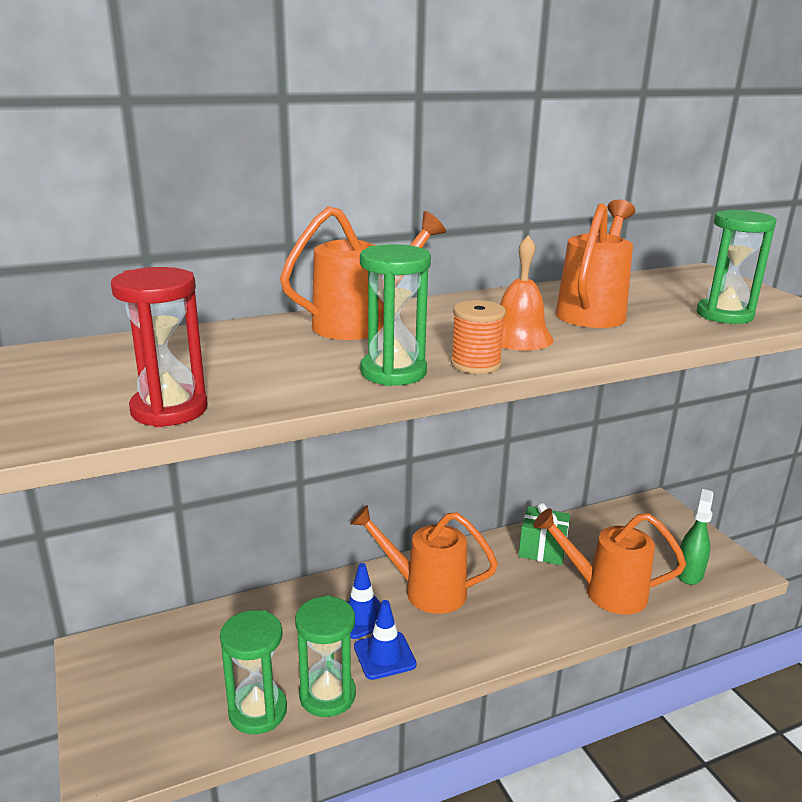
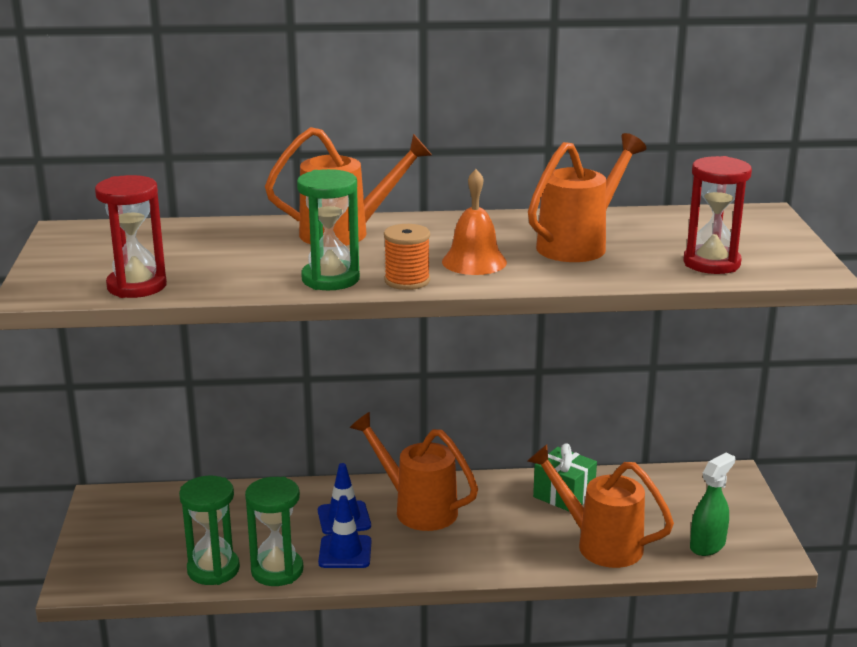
camera: 20 degrees right, 0 degrees up
green hourglass [697,210,777,324] -> red hourglass [684,156,752,274]

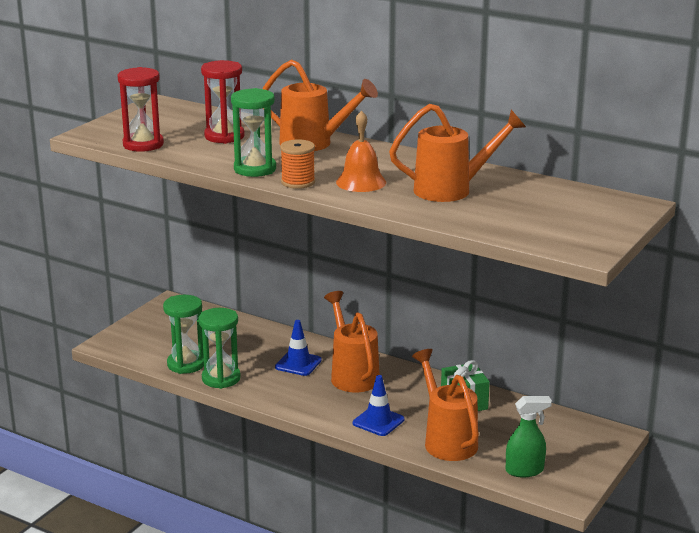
camera: 35 degrees right, 0 degrees up
blue traffic cone [318,495,371,568] -> blue traffic cone moved to [353,375,405,436]
red hourglass [684,156,752,274] -> red hourglass moved to [201,60,245,144]

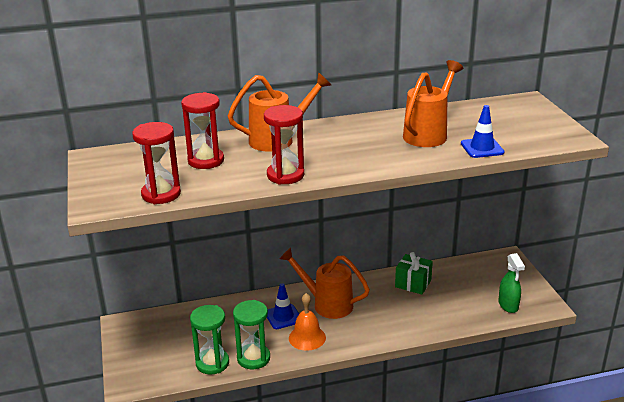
camera: 45 degrees left, 5 degrees up
green hourglass [231,88,276,177] -> red hourglass [264,105,304,185]
orange spool [280,140,315,189] -> none
orange bell [336,110,386,192] -> orange bell moved to [289,293,326,351]
blue traffic cone [353,375,405,436] -> blue traffic cone moved to [461,105,505,158]
orange watering can [412,349,479,461] -> none
green spray bottle [506,396,552,477] -> green spray bottle turned 135 degrees clockwise [498,253,525,313]

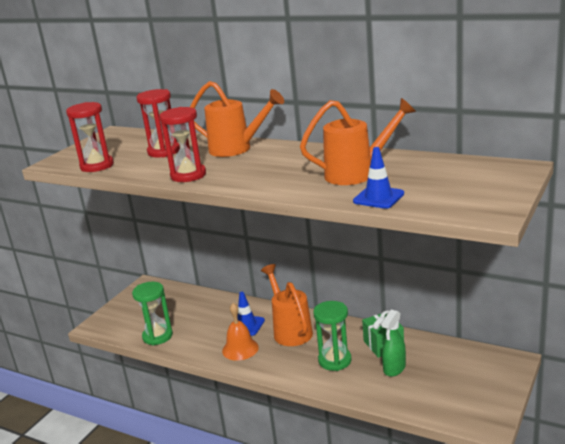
camera: 45 degrees right, 5 degrees down
green hourglass [233,300,270,369] -> green hourglass moved to [313,301,352,371]
green spray bottle [498,253,525,313] -> green spray bottle moved to [381,310,406,377]

